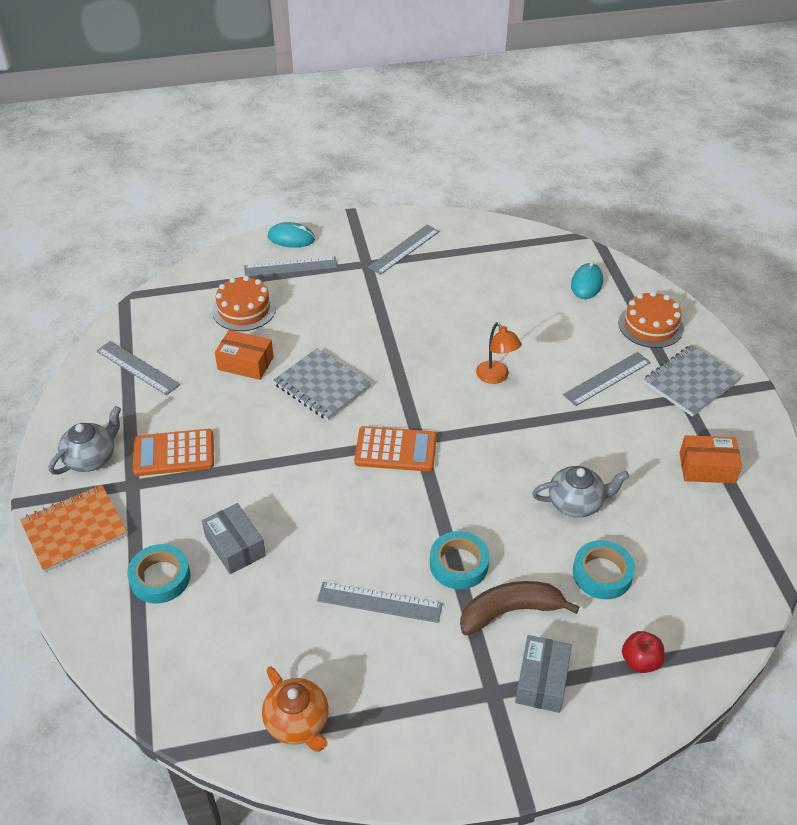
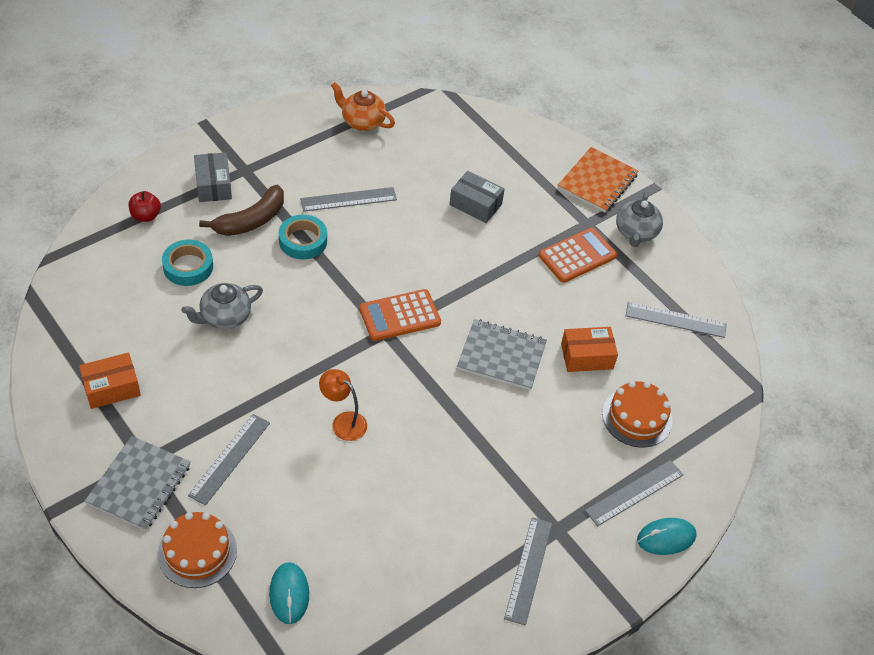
camera: 150 degrees right, 5 degrees up
turquoise tape [127,544,190,604] -> none

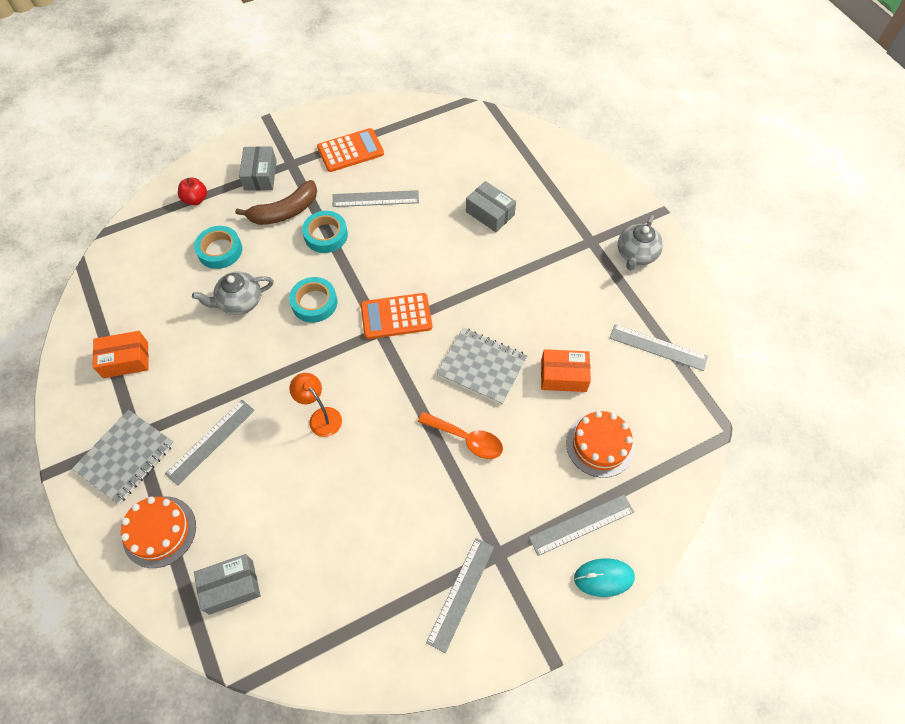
camera: 15 degrees right, 10 degrees up
turquoise mouse [269,562,309,624] -> grey box [194,554,261,615]
orange teapot [331,82,395,131] -> none
orange calculator [539,228,617,283] -> orange calculator moved to [317,128,384,172]
orange notebook [558,147,638,213] -> none
none -> turquoise tape [289,277,337,323]
none -> orange spoon [418,412,503,459]

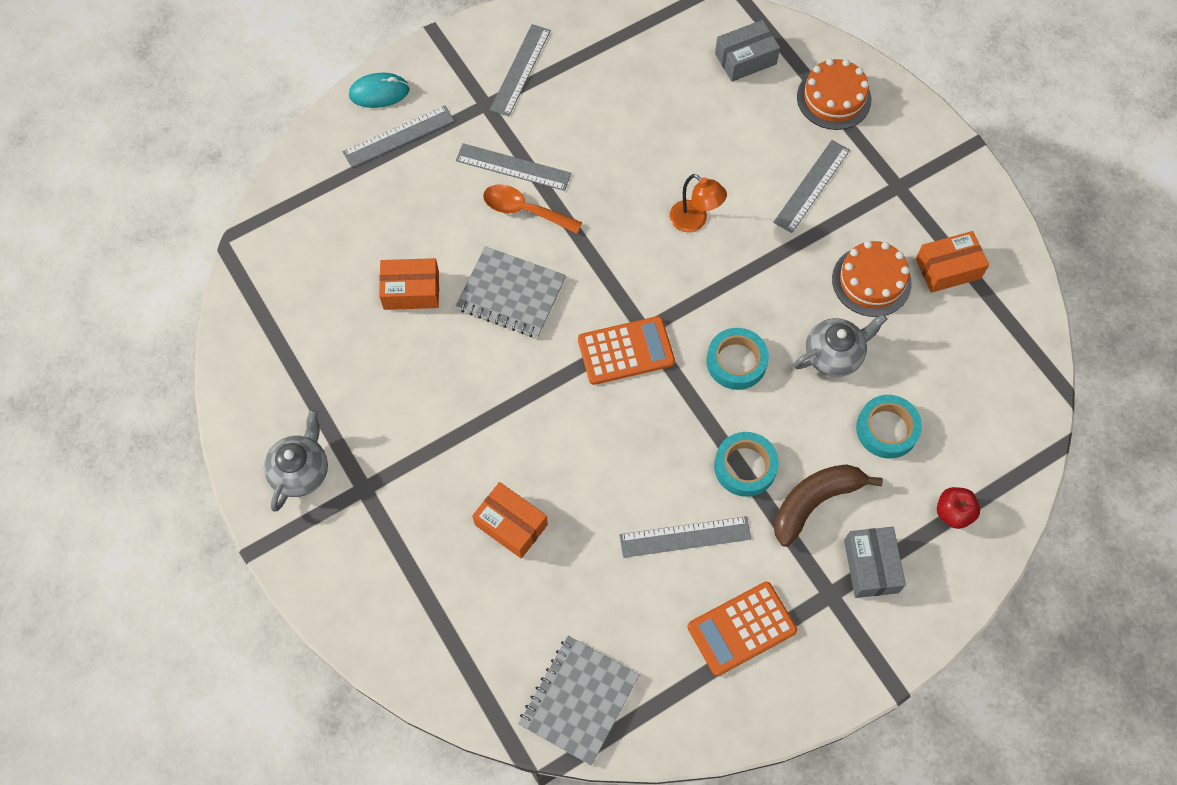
camera: 175 degrees right, 5 degrees up
grey notebook [72,410,174,504] -> grey notebook moved to [519,636,639,765]
grey box [466,181,516,232] -> orange box [472,482,548,559]
orange cake [566,411,635,478] -> orange cake moved to [832,241,912,317]
grey ruler [609,324,708,371] -> grey ruler moved to [456,143,571,191]

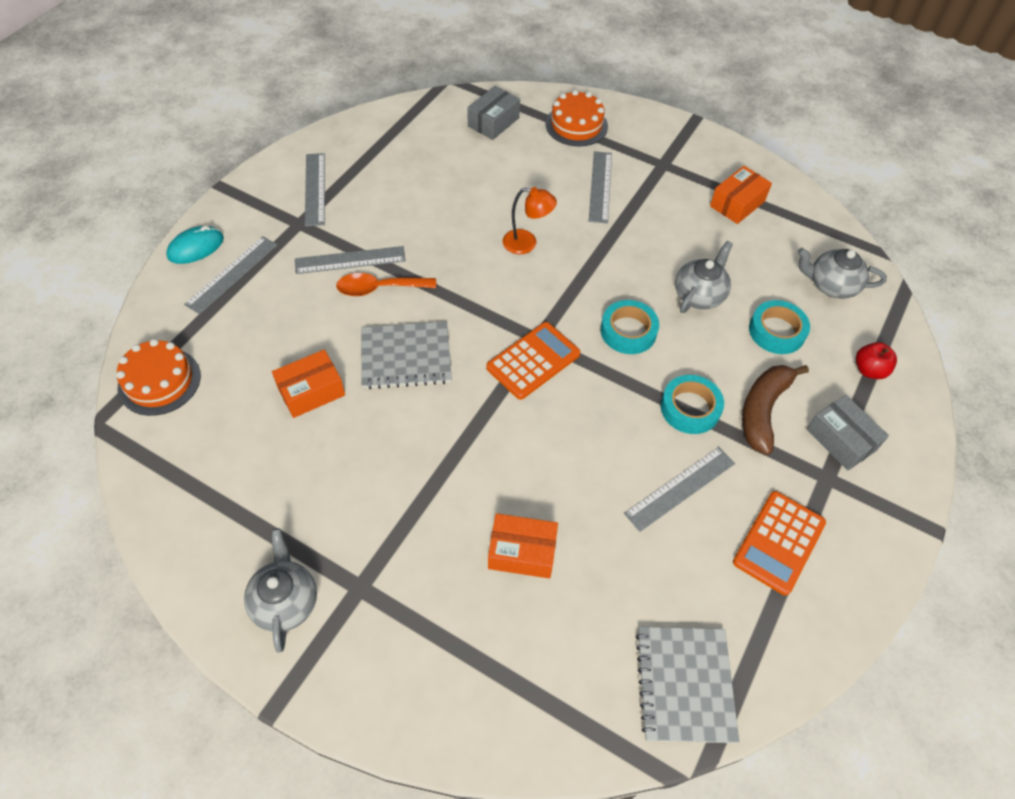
camera: 30 degrees left, 10 degrees down
orange cake [832,241,912,317] -> orange cake moved to [116,339,201,416]
none -> grey teapot [798,248,887,299]

